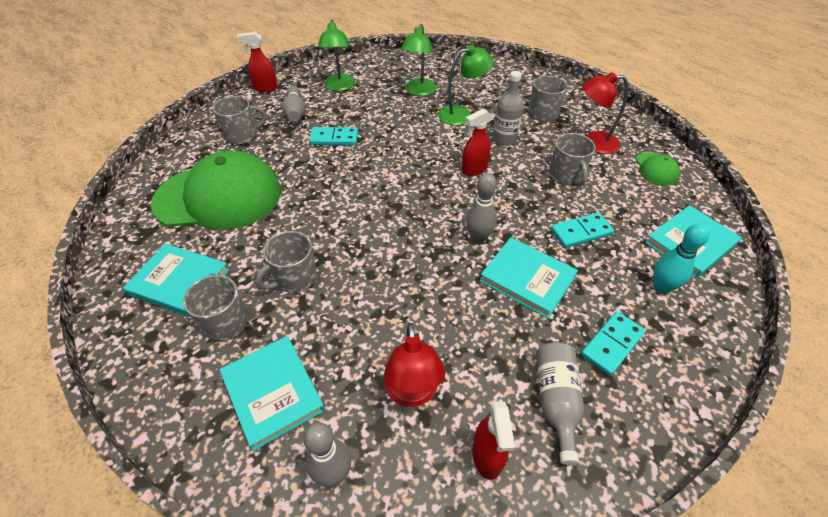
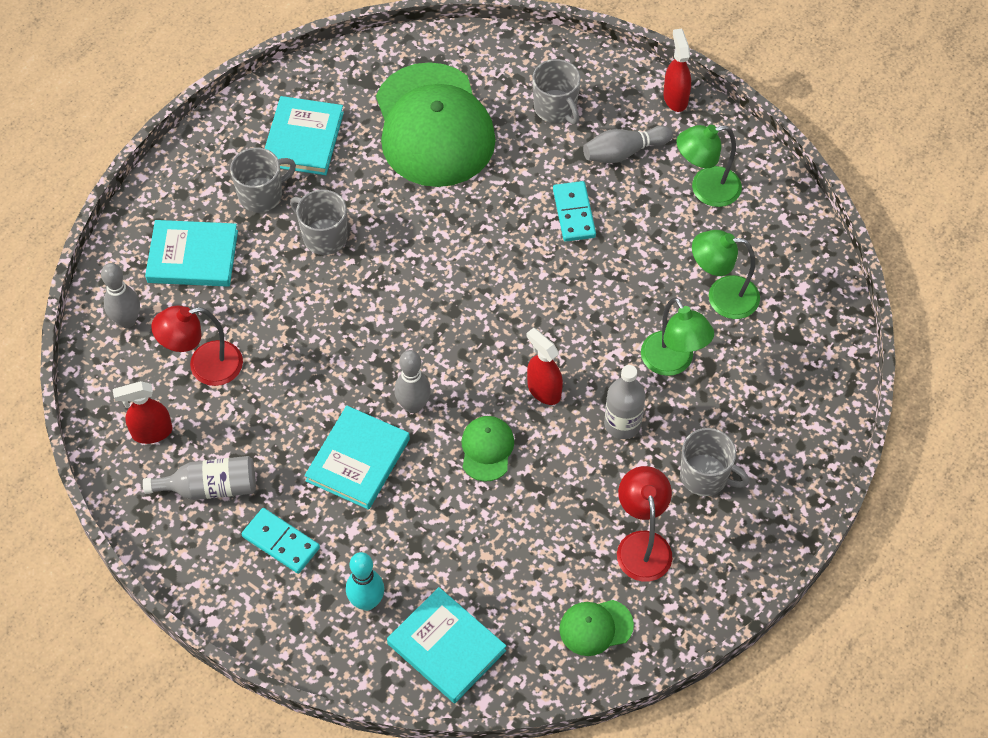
camera: 80 degrees right, 10 degrees up
turquoise book [219,336,325,451] -> turquoise book turned 45 degrees clockwise [145,220,238,287]
grey mug [549,133,596,186] -> none
turquoise domino [551,213,614,248] -> none
none -> green cap [462,416,514,481]

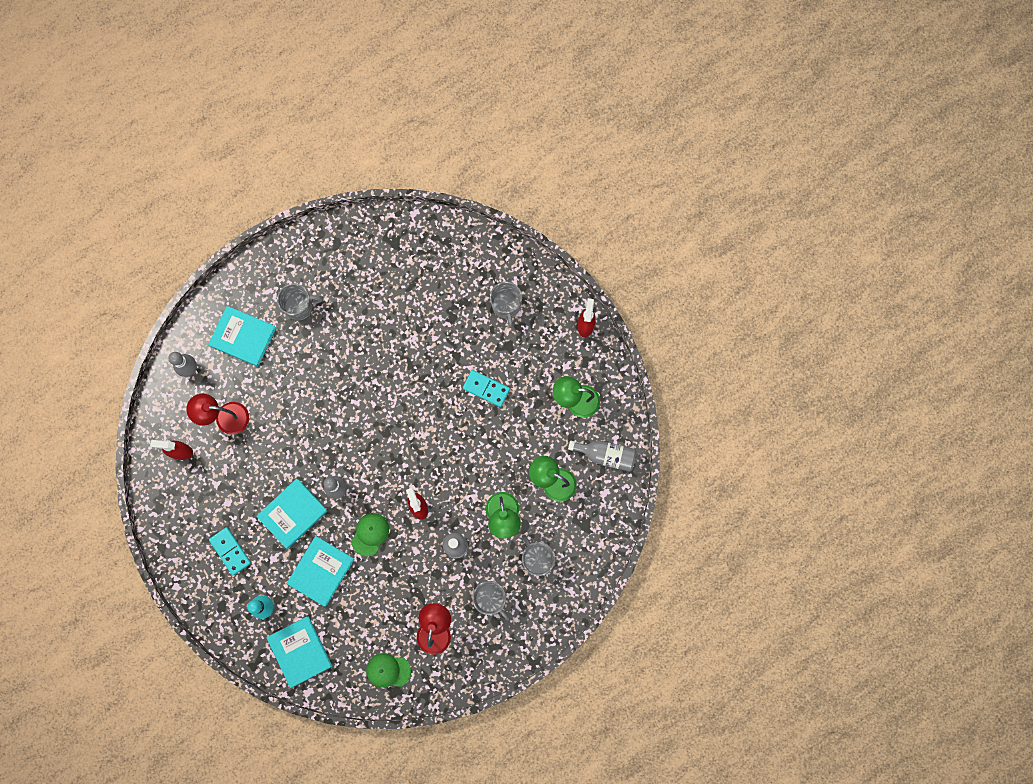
camera: 20 degrees right, 20 degrees up
grey bottle [143,456,256,500] -> grey bottle moved to [568,441,637,472]
turquoise book [265,96,344,175] -> turquoise book moved to [287,536,354,607]
grey mug [290,189,348,255] -> grey mug moved to [522,535,555,576]
green cap [376,62,496,187] -> none
turquoise domino [553,181,596,242] -> turquoise domino turned 75 degrees counterclockwise [463,370,510,407]
grey bowling pin [583,126,673,163] -> none

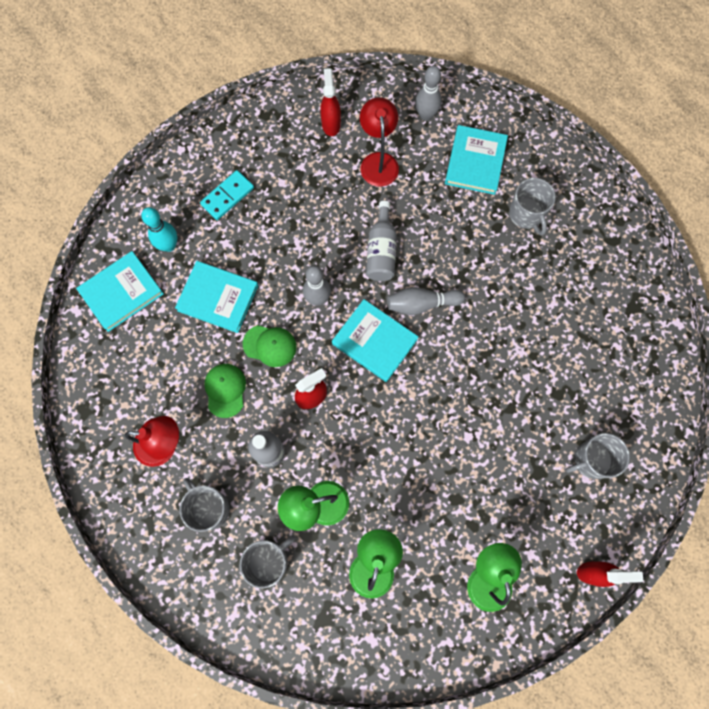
camera: 80 degrees right, 5 degrees down
turquoise book [256,479,328,549] -> turquoise book moved to [332,299,418,382]
green cap [366,653,411,688] -> green cap moved to [204,364,246,418]
turquoise domino [463,370,510,407] -> none
grey mug [472,581,510,621] -> grey mug turned 105 degrees clockwise [179,478,230,532]
grey bottle [568,441,637,472] -> grey bottle moved to [366,201,397,281]
none -> grey bowling pin [387,287,465,315]

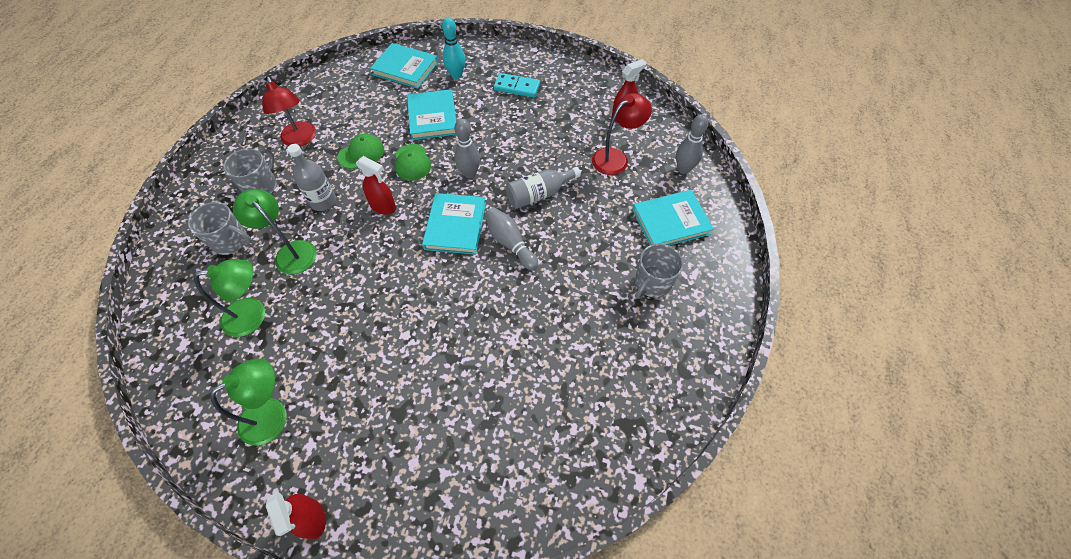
camera: 60 degrees right, 15 degrees down
grey mug [565,433,630,479] -> none

